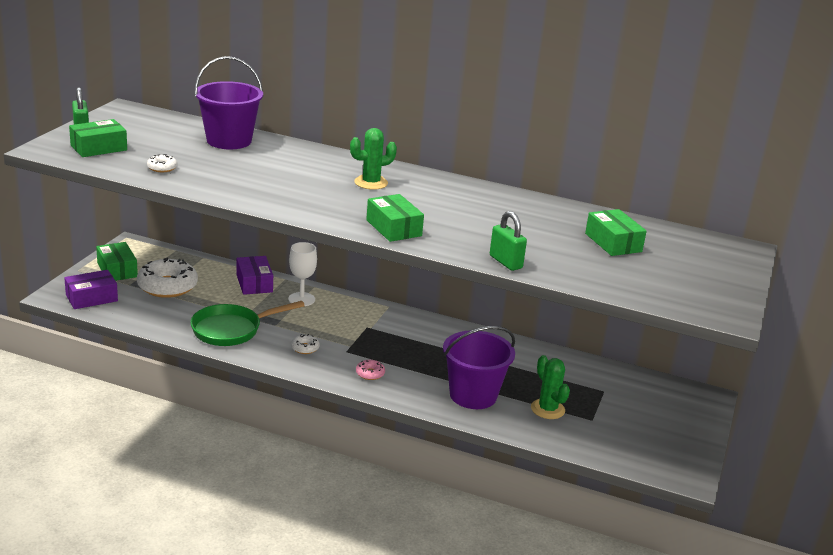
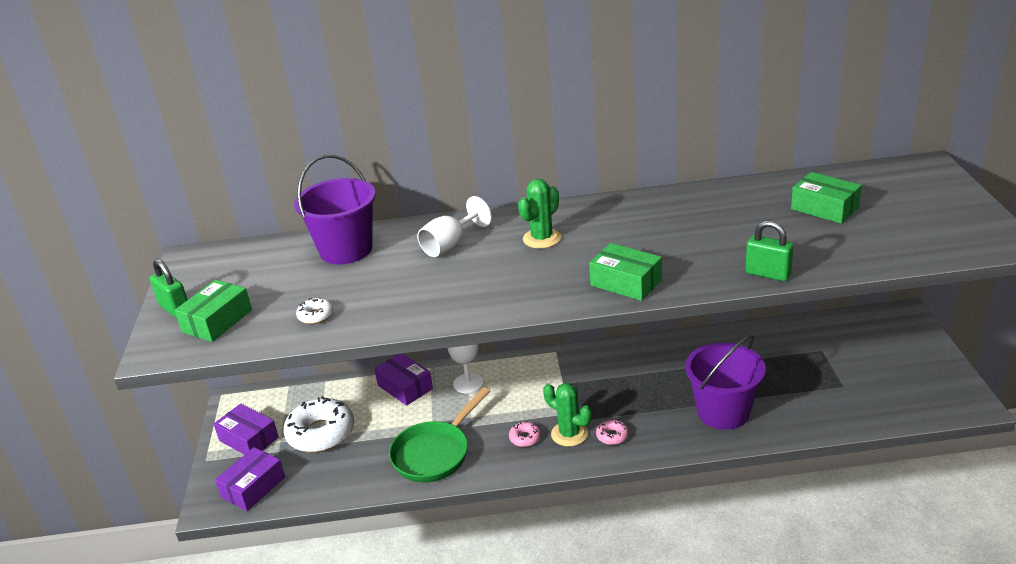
camera: 20 degrees left, 5 degrees up
green box [96,242,138,281] -> purple box [214,404,279,455]
white donut [291,334,320,354] -> pink donut [509,421,541,447]
green cactus [531,355,570,419] -> green cactus moved to [543,383,592,447]
none -> white goblet [417,196,492,257]

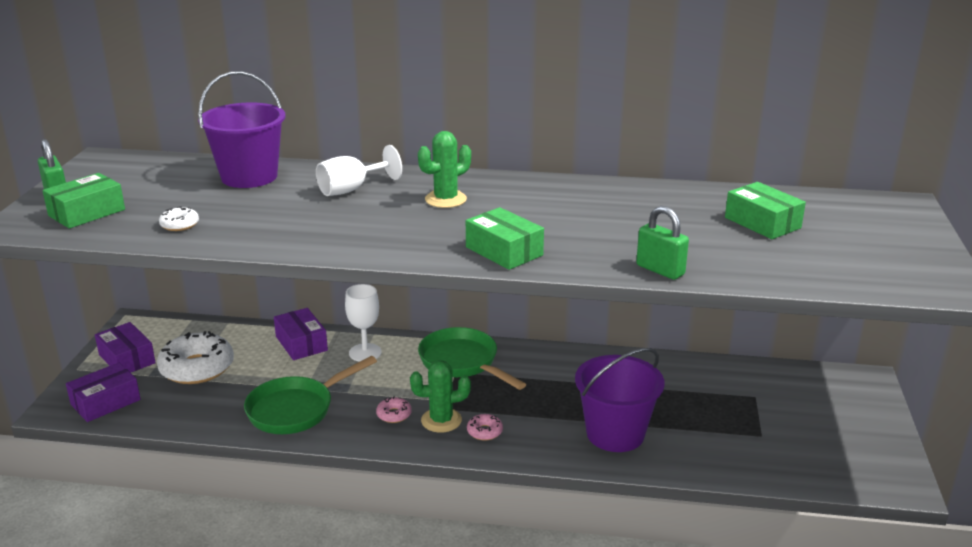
camera: 10 degrees right, 5 degrees down
green cactus [543,383,592,447] -> green cactus turned 60 degrees counterclockwise [410,360,471,433]
none -> green pan [418,327,526,390]

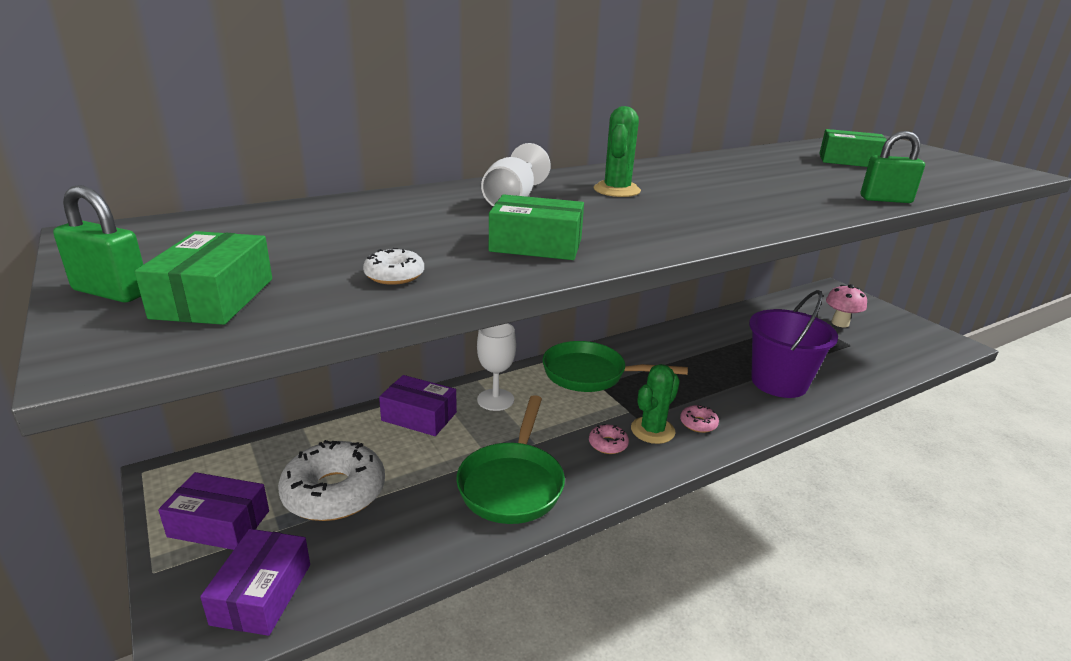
camera: 40 degrees left, 0 degrees up
purple bucket [198,71,286,188] -> none
green box [466,207,544,270] -> green box moved to [489,194,584,260]
none -> pink mushroom [826,284,867,327]

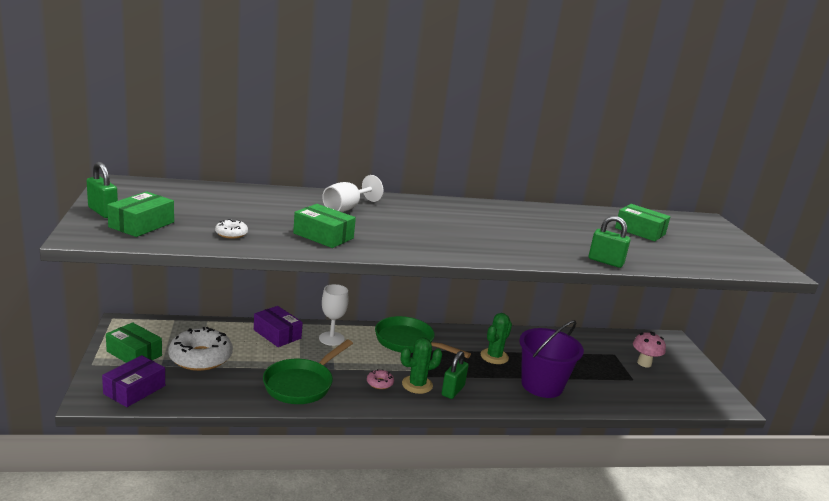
camera: 20 degrees right, 5 degrees down
purple box [158,472,269,550] -> green box [106,322,162,363]
green cactus [594,106,641,197] -> green cactus moved to [480,313,512,364]
pink donut [680,405,719,433] -> green padlock [442,351,469,399]

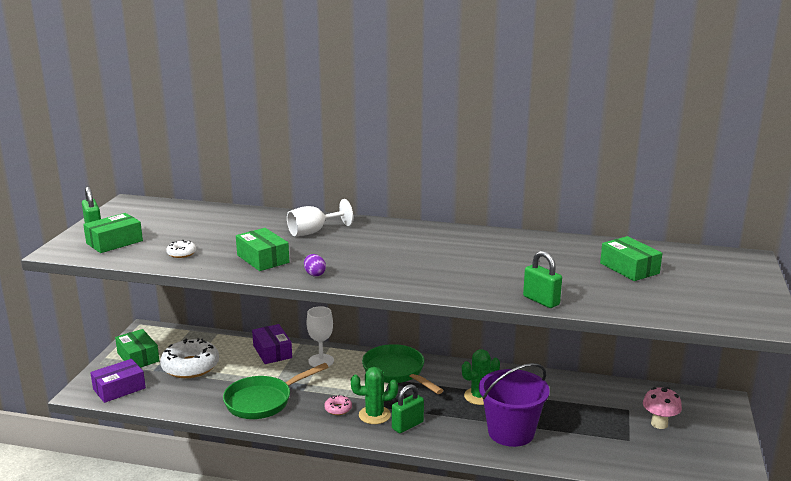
camera: 25 degrees right, 0 degrees up
none -> purple egg [304,254,326,277]

